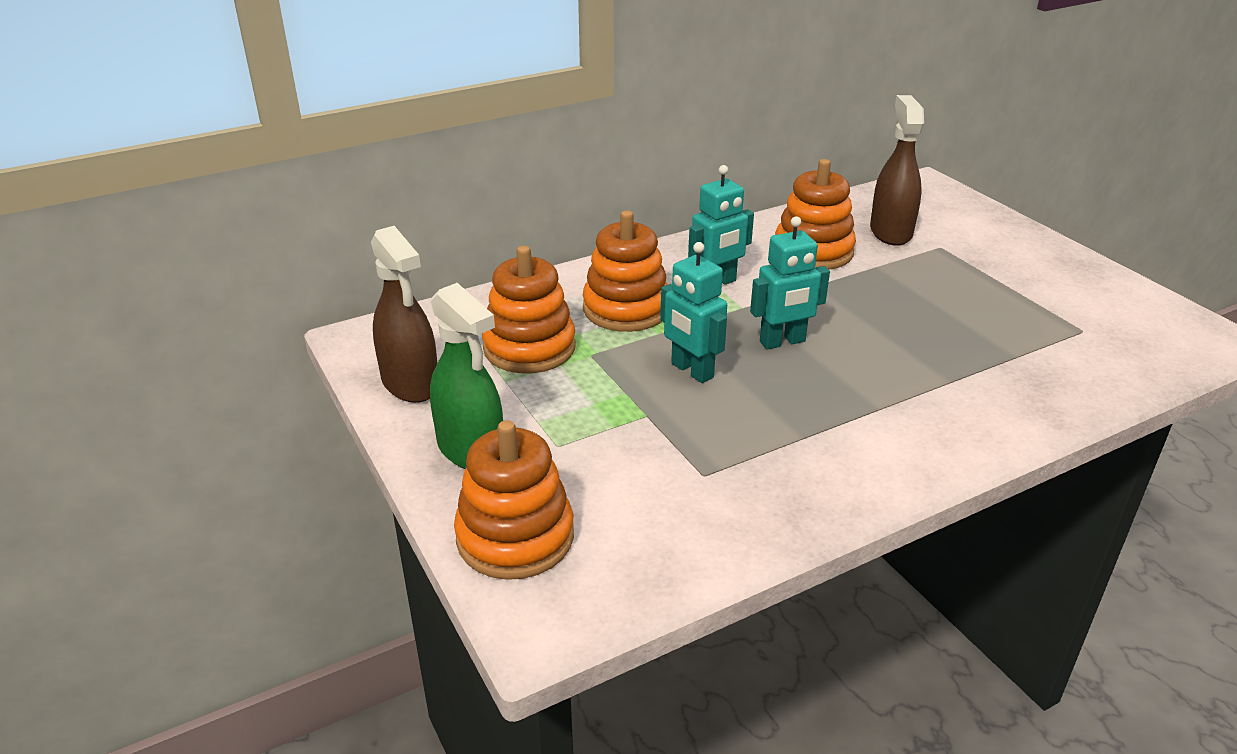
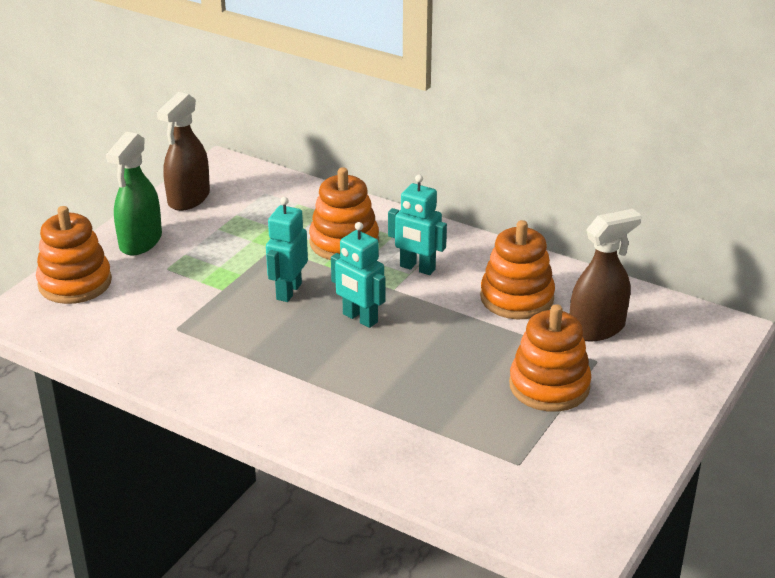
camera: 60 degrees right, 0 degrees up
orange stacking toy [482,246,576,373] -> orange stacking toy moved to [509,304,591,412]

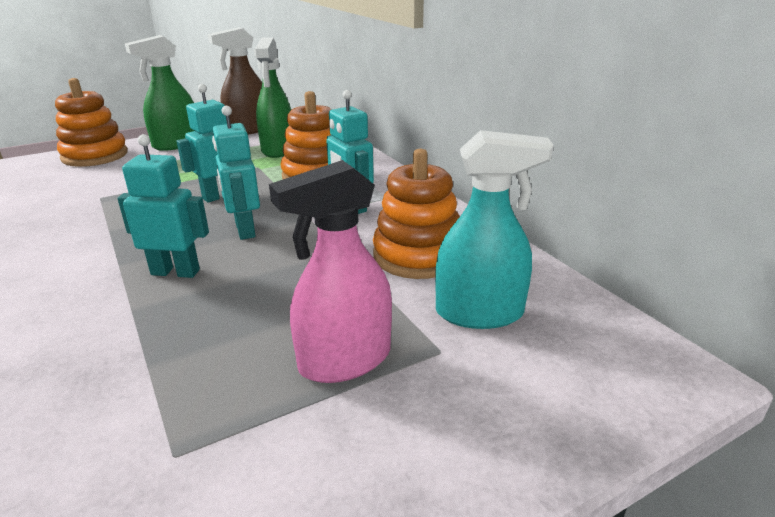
camera: 30 degrees right, 5 degrees down
orange stacking toy [509,304,591,412] -> pink spray bottle [269,160,392,383]
brown spray bottle [570,209,642,341] -> turquoise spray bottle [435,130,553,329]
none -> turquoise robot [117,134,209,278]
none -> green spray bottle [254,37,291,158]

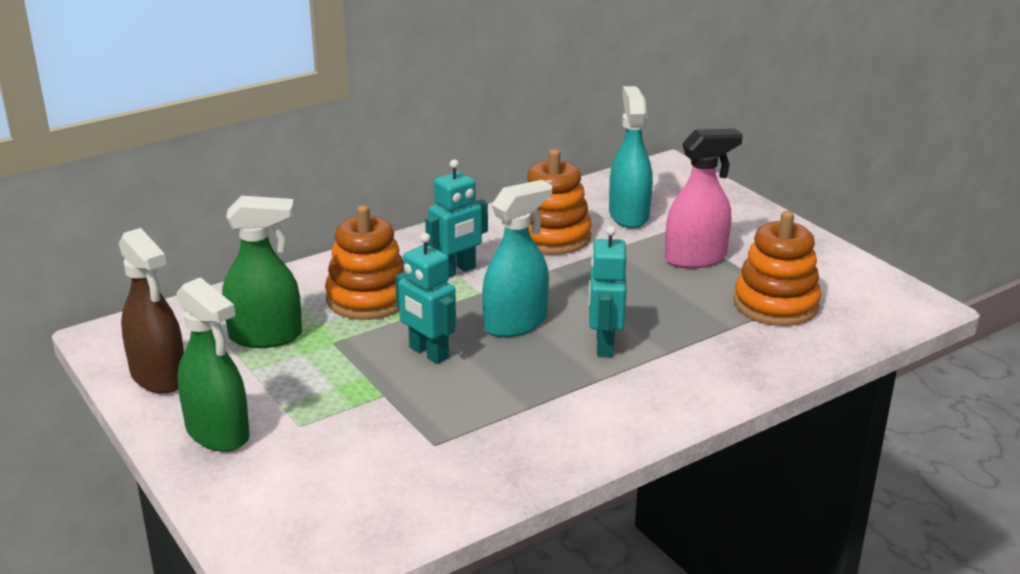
camera: 95 degrees left, 0 degrees up
orange stacking toy [55,78,128,167] -> orange stacking toy moved to [734,211,821,326]
turquoise robot [212,106,260,240] -> turquoise spray bottle [482,180,552,337]
pink spray bottle [269,160,392,383] -> pink spray bottle turned 75 degrees counterclockwise [665,129,743,269]

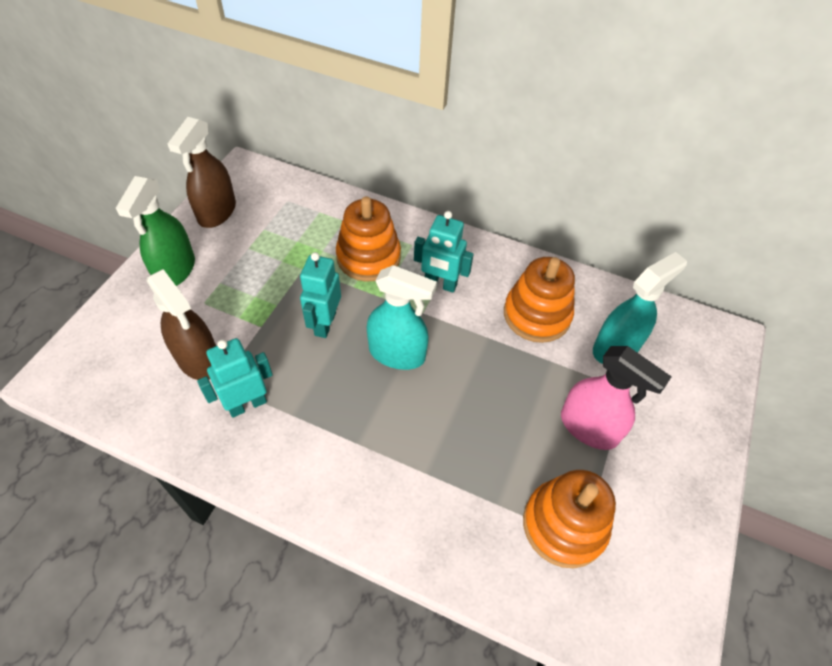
camera: 55 degrees right, 25 degrees up
green spray bottle [222,196,302,348] -> none
turquoise robot [589,226,627,357] -> turquoise robot moved to [197,338,273,418]
none -> brown spray bottle [146,269,216,380]

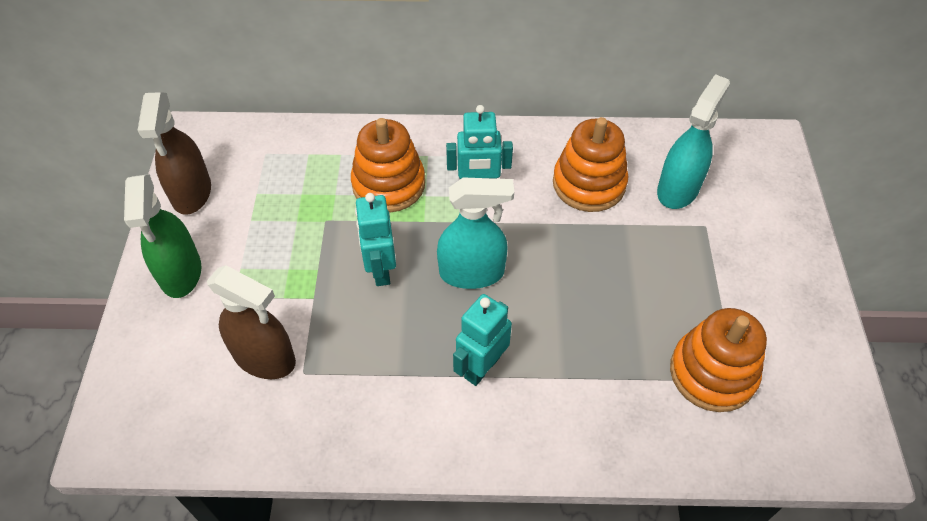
camera: 20 degrees left, 0 degrees up
turquoise robot [197,338,273,418] -> turquoise robot moved to [453,294,512,386]
pink spray bottle [561,346,672,450] -> none

